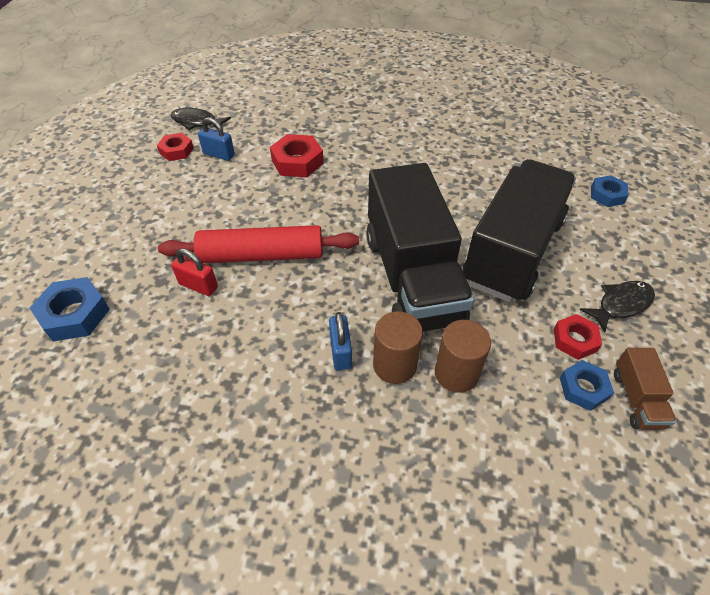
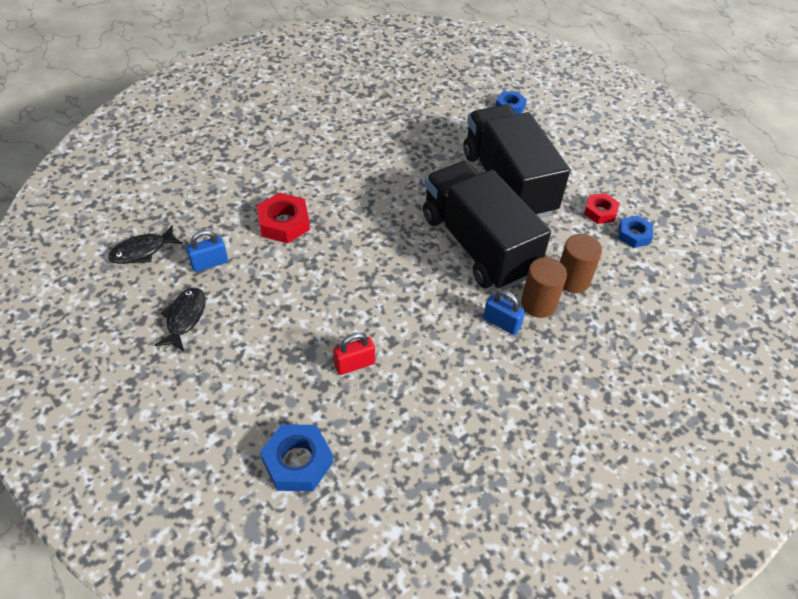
camera: 50 degrees left, 0 degrees up
red nut [157,133,194,161] -> none
red rolling pin [158,225,359,263] -> none
black truck [366,163,474,332] -> black truck turned 150 degrees counterclockwise [423,161,551,290]
black fish [580,281,655,333] -> black fish moved to [154,288,206,351]
brown truck [614,348,676,430] -> none

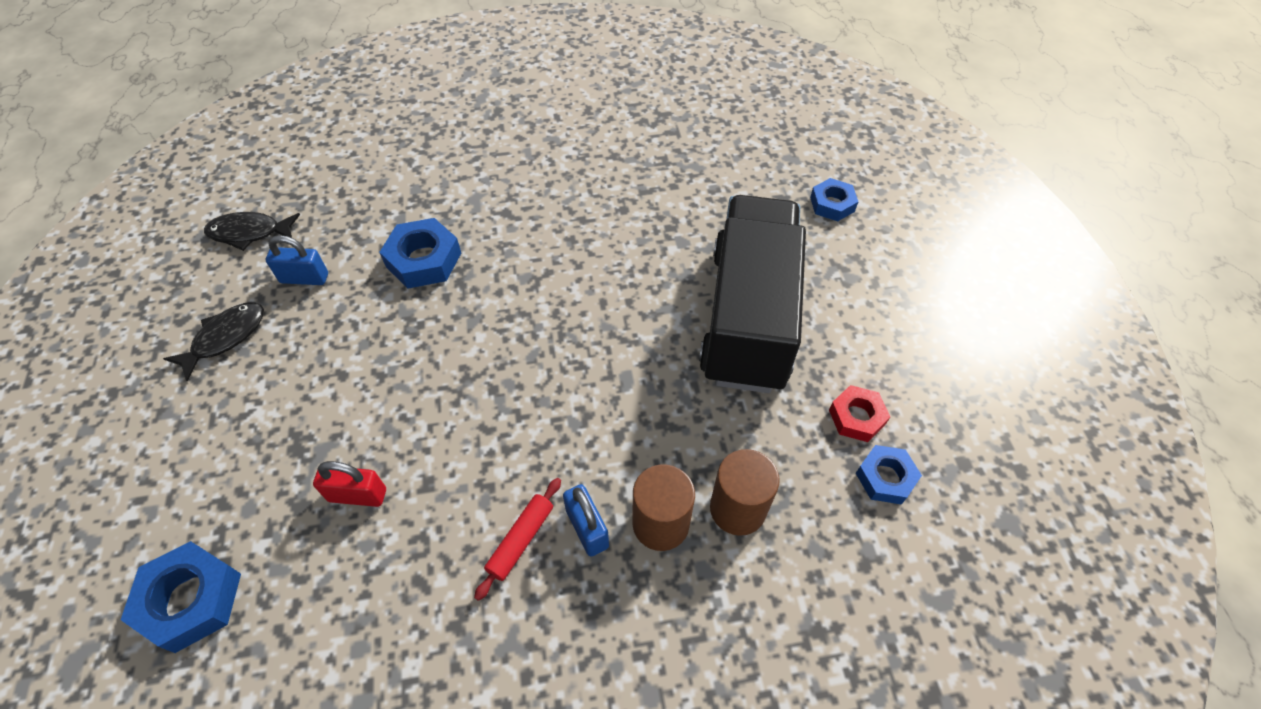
camera: 30 degrees right, 5 degrees up
red nut [257,193,310,243] -> blue nut [379,218,461,289]
black truck [423,161,551,290] -> none
none -> red rolling pin [474,478,561,601]

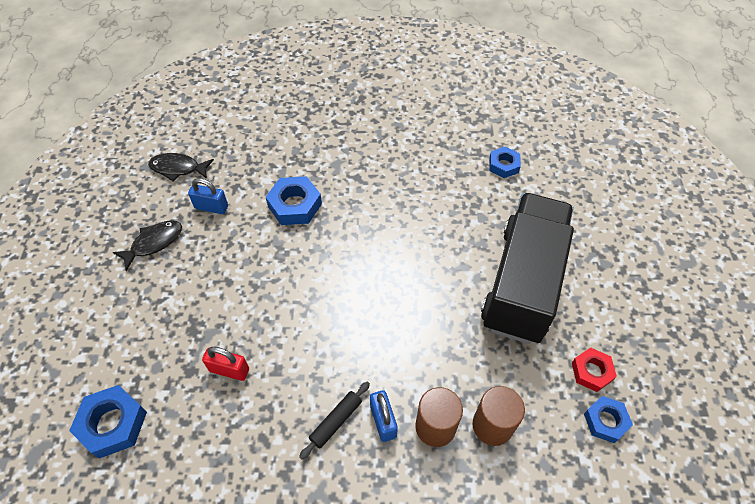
camera: 10 degrees right, 0 degrees up
red rolling pin [474,478,561,601] -> black rolling pin [299,381,370,460]
blue nut [810,178,858,221] -> blue nut moved to [489,146,521,178]

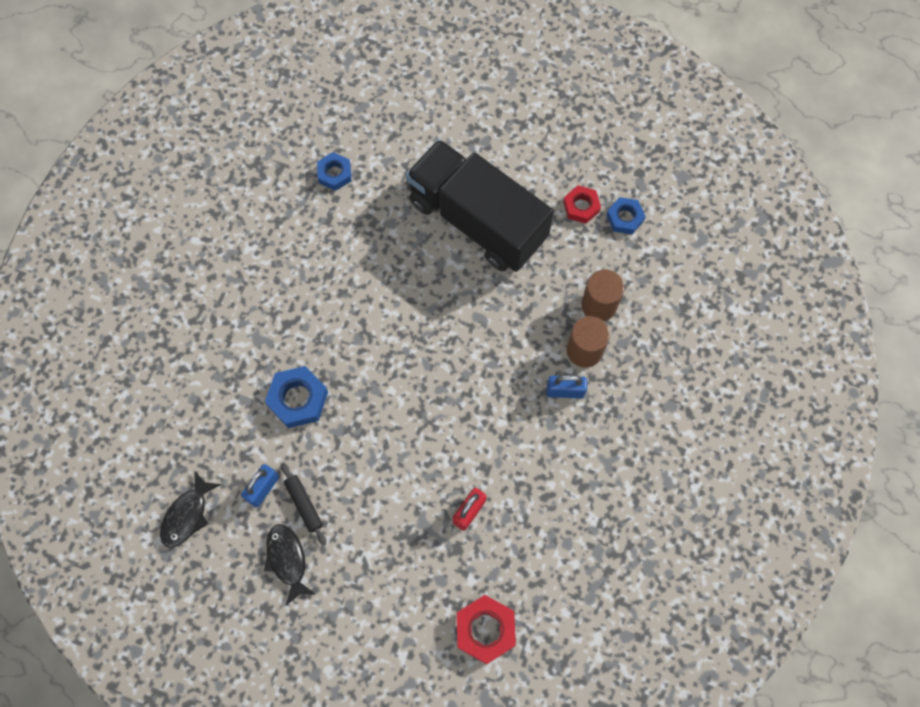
camera: 70 degrees left, 15 degrees up
blue nut [69,385,147,459] -> red nut [457,595,516,664]
black rolling pin [299,381,370,460] -> black rolling pin moved to [281,463,326,546]

